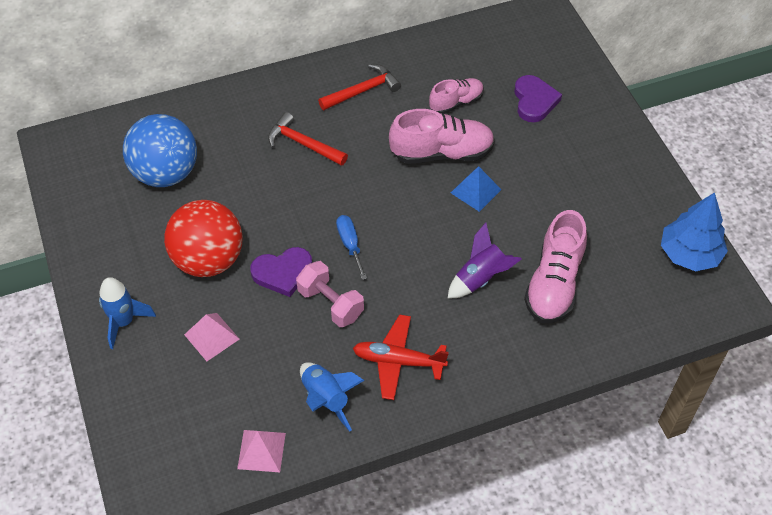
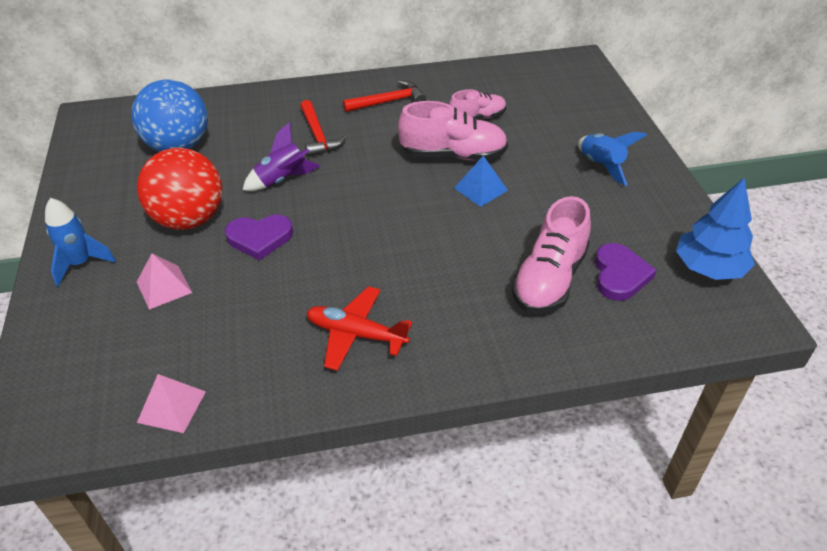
camera: 10 degrees right, 10 degrees down
red hammer [268,112,348,166] -> red hammer turned 150 degrees counterclockwise [300,100,347,157]
pink dumbbell [296,261,364,327] -> none
blue rocket [300,362,365,432] -> blue rocket moved to [578,132,647,186]
blue screwdriver [336,215,367,280] -> none
purple rocket [447,222,522,299] -> purple rocket moved to [243,122,320,191]
purple heart [514,75,562,122] -> purple heart moved to [595,243,657,301]

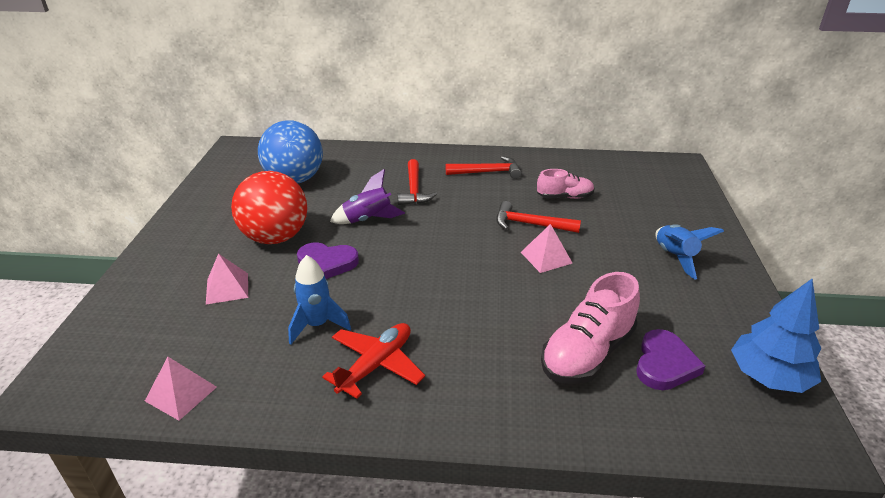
camera: 15 degrees right, 10 degrees down
blue rocket [45,198,116,287] -> blue rocket moved to [288,255,351,345]
red plane [307,286,412,371] -> red plane turned 90 degrees clockwise [322,323,425,399]
pink shoe [398,101,508,161] -> red hammer [496,201,581,233]
blue pyramid [454,156,508,207] -> pink pyramid [521,224,573,273]

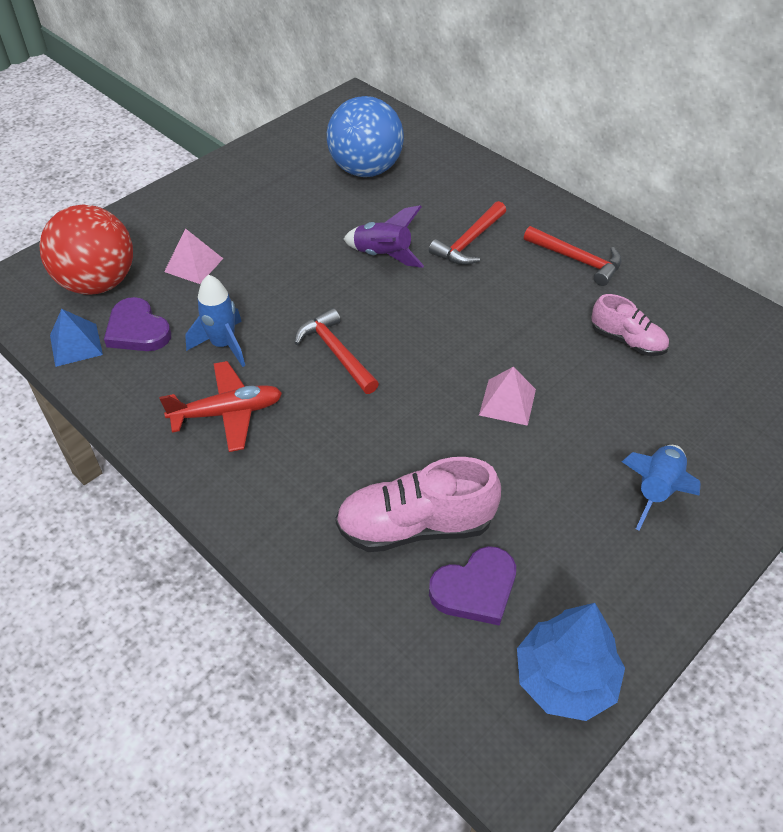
camera: 40 degrees right, 15 degrees up
pink pyramid [145,357,217,421] -> blue pyramid [50,309,103,367]
red ball [231,171,307,244] -> red ball moved to [40,205,133,295]
purple heart [297,242,359,279] -> purple heart moved to [104,297,171,351]
red hammer [496,201,581,233] -> red hammer moved to [295,308,379,394]

